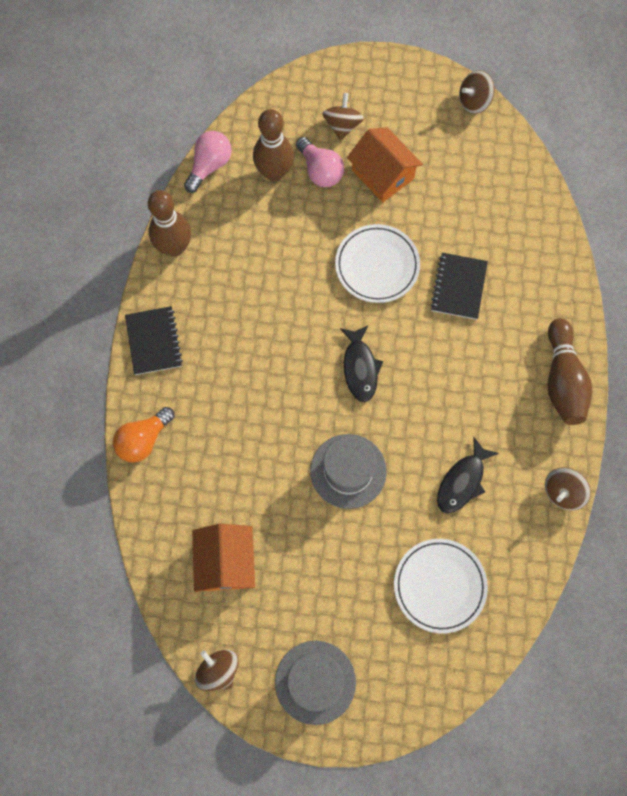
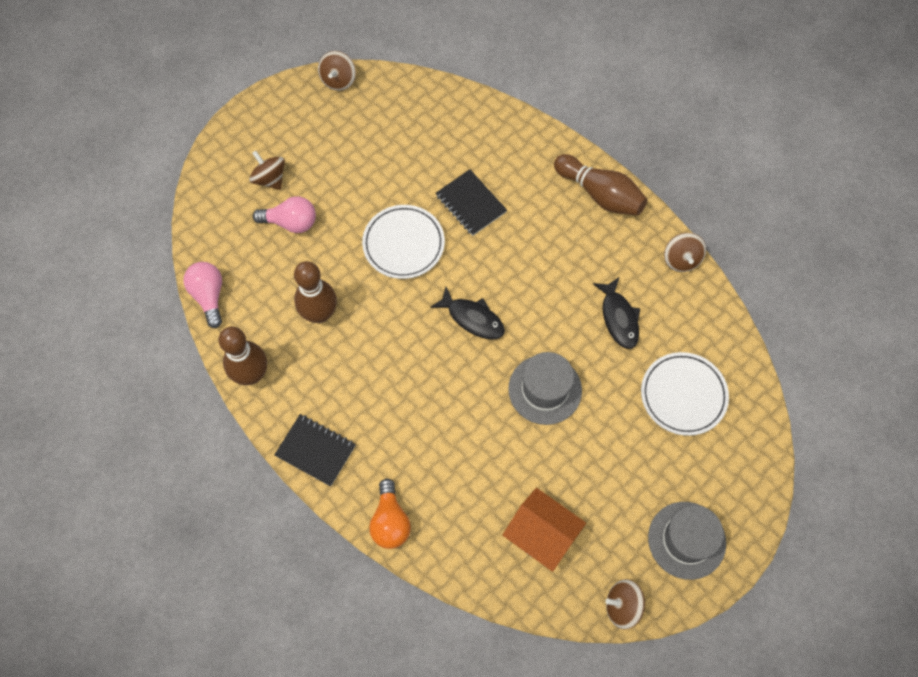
camera: 50 degrees left, 5 degrees down
brown bowling pin [253,109,294,181] -> brown bowling pin moved to [294,261,337,323]
orange house [347,127,423,203] -> none

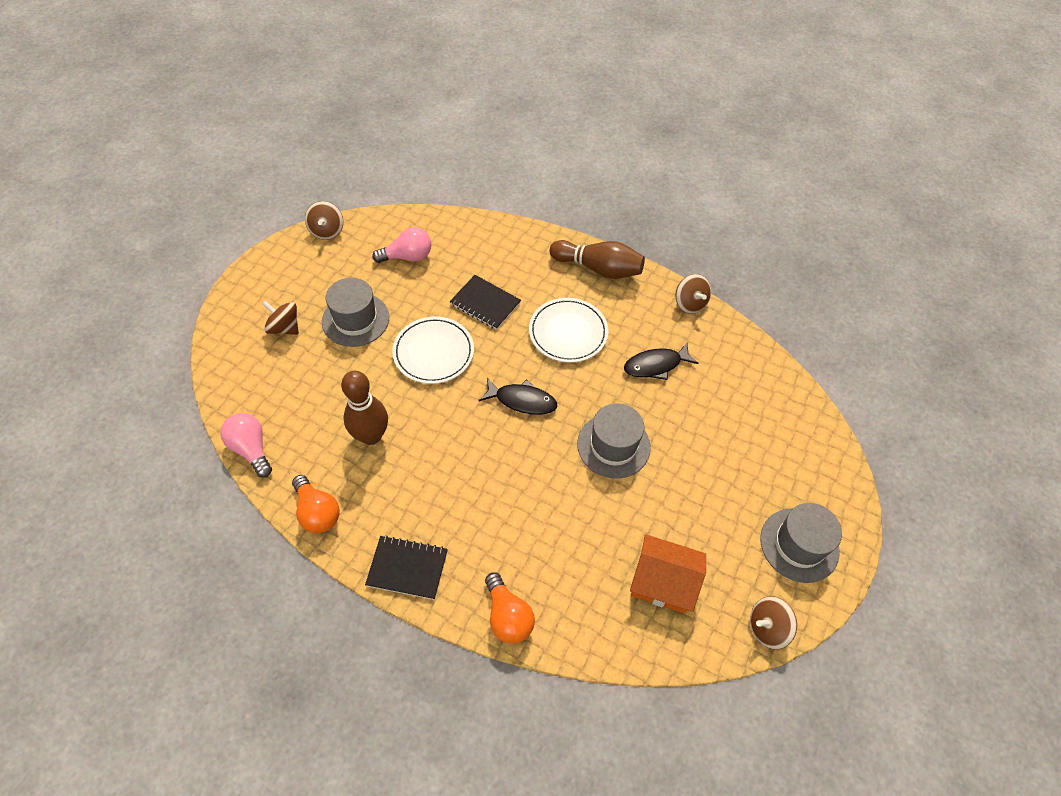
camera: 20 degrees left, 10 degrees down
brown bowling pin [218,327,267,385] -> orange light bulb [292,475,340,533]
pink light bulb [253,196,316,233] -> pink light bulb moved to [372,227,431,263]
black fish [593,277,640,349] -> black fish turned 105 degrees clockwise [624,343,698,380]
white plate [641,352,729,436] -> white plate moved to [529,298,608,363]
none -> grey hat [322,278,389,347]

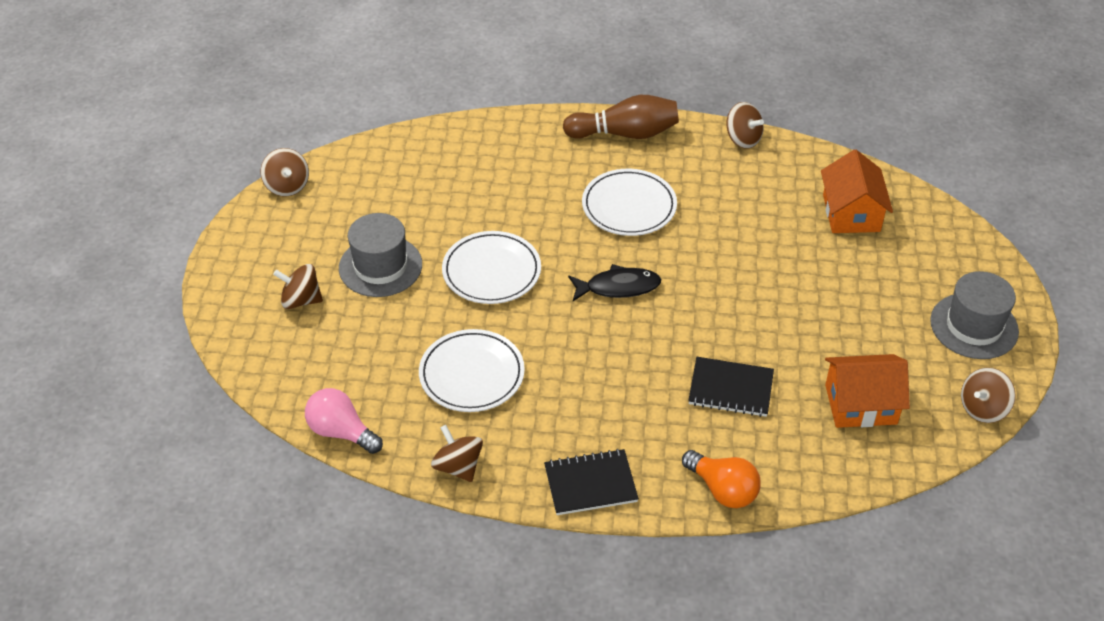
camera: 20 degrees left, 10 degrees down
orange light bulb [292,475,340,533] -> brown spinning top [431,425,483,482]
brown bowling pin [341,371,388,445] -> white plate [419,329,525,412]
pink light bulb [372,227,431,263] -> none
black notebook [450,275,521,330] -> black notebook moved to [688,357,774,417]
grey hat [577,403,651,479] -> none
black fish [624,343,698,380] -> none
none -> orange house [821,149,893,233]

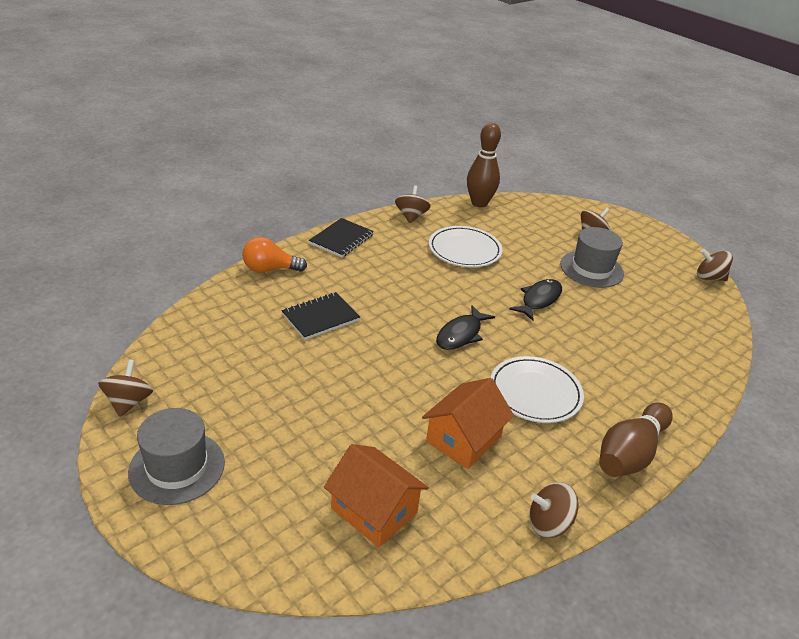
camera: 130 degrees right, 10 degrees down
pink light bulb [305,388,383,454] -> brown bowling pin [467,123,501,207]
brown spinning top [431,425,483,482] -> brown spinning top turned 90 degrees counterclockwise [395,185,431,223]
white plate [442,231,541,304] -> black fish [509,279,562,321]
orange house [825,354,910,428] -> orange house moved to [422,378,514,469]

